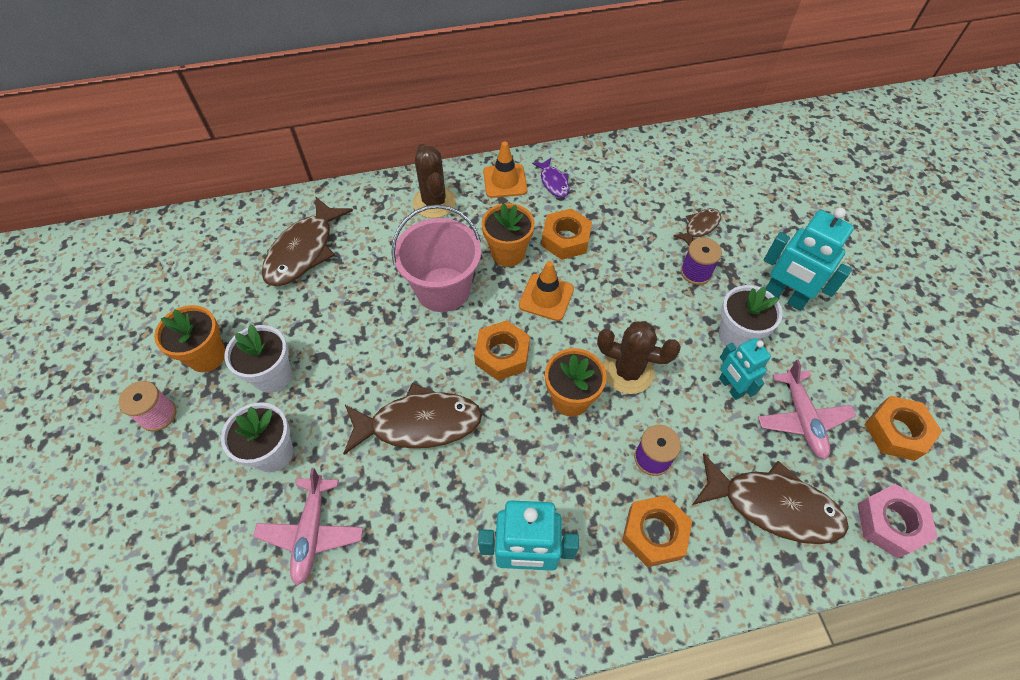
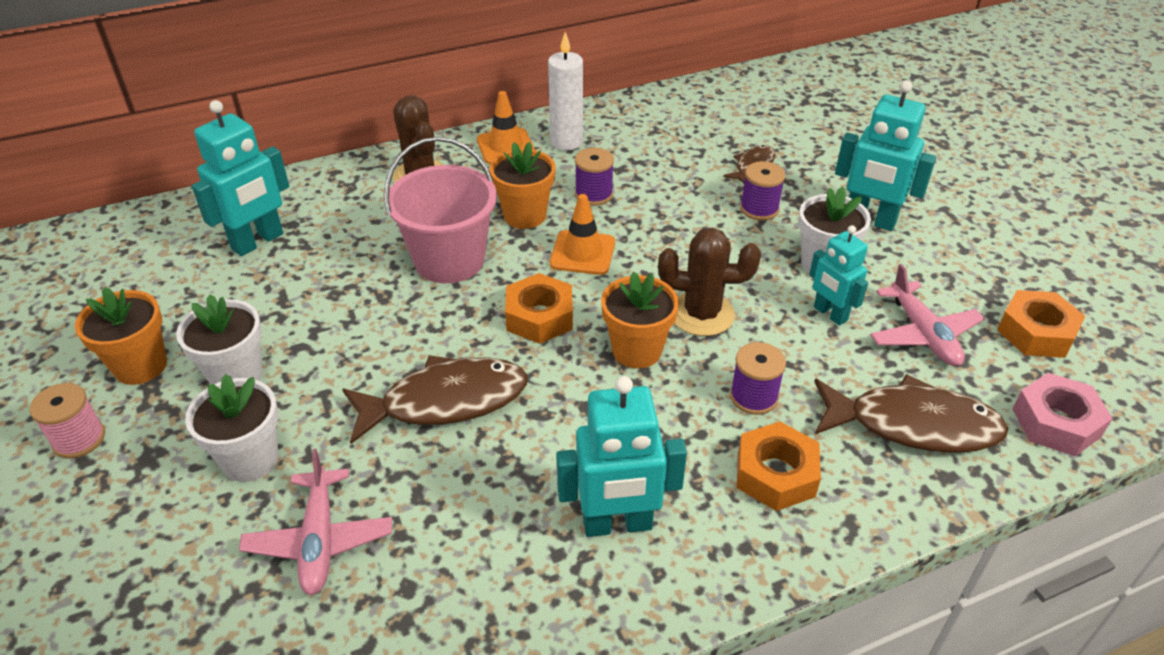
camera: 10 degrees left, 15 degrees down
brown fish [262,197,353,286] -> turquoise robot [192,100,289,256]
purple fish [532,158,569,198] -> white candle [548,32,583,151]
orange nut [542,208,592,260] -> purple spool [575,148,614,206]

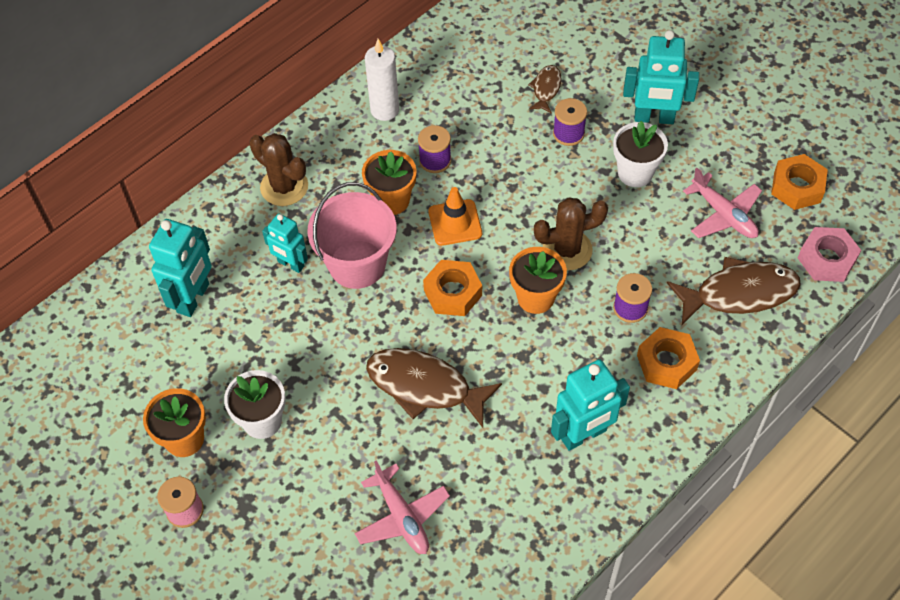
camera: 20 degrees left, 15 degrees up
white flower pot [185,374,278,482] -> none
brown fish [342,355,528,444] -> brown fish turned 120 degrees counterclockwise [366,348,502,428]
orange traffic cone [477,91,535,164] -> none
turquoise robot [809,225,868,326] -> turquoise robot moved to [262,214,308,273]

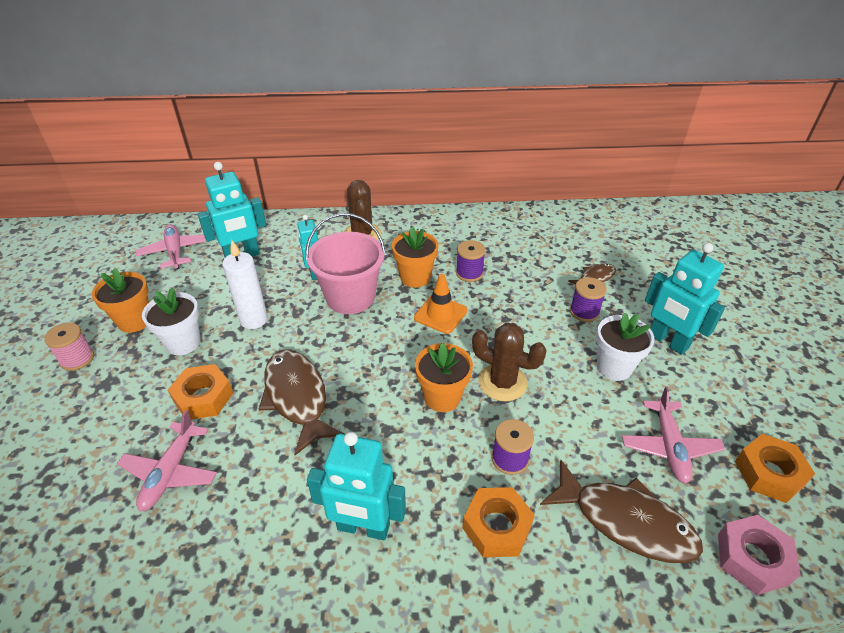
camera: 40 degrees right, 15 degrees down
white candle [365,39,399,121] -> white candle moved to [222,240,268,329]
orange nut [423,260,482,316] -> orange nut moved to [168,364,233,420]
none -> pink plane [136,224,206,269]

